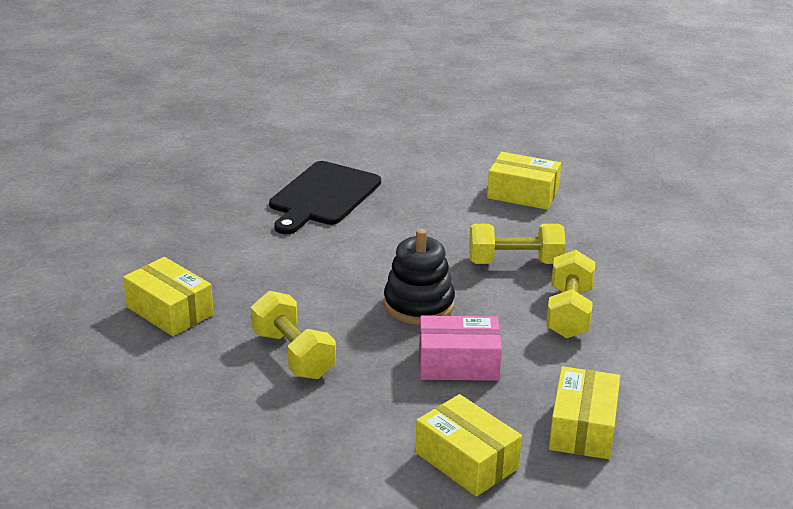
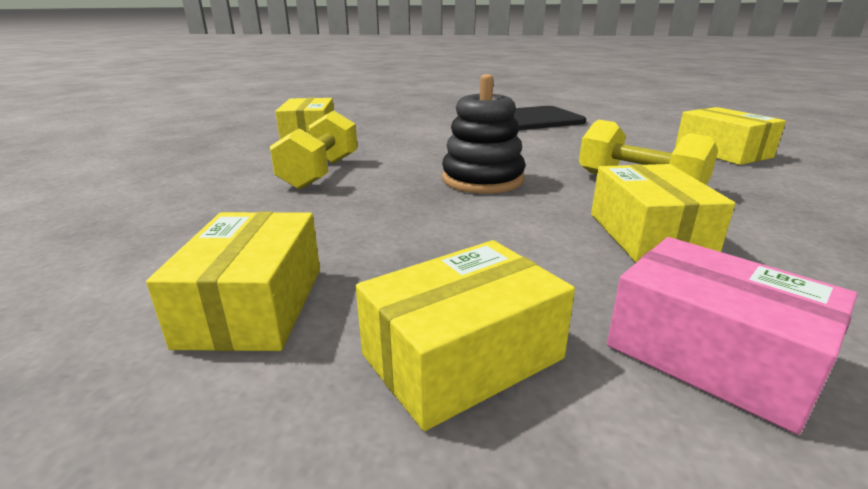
camera: 45 degrees right, 5 degrees down
pink box [419,315,502,381] -> pink box moved to [607,237,857,434]
yellow dumbbell [546,250,595,339] -> yellow box [591,164,735,262]

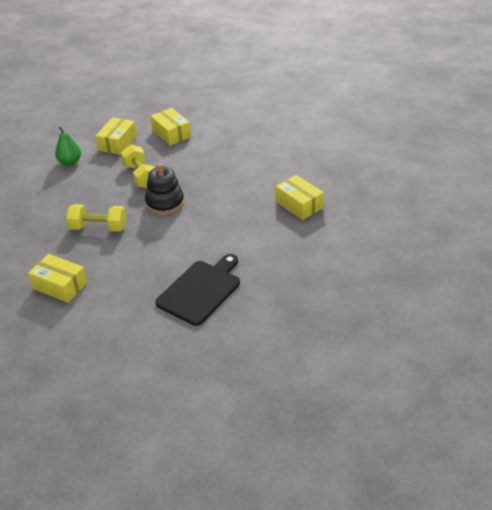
camera: 145 degrees right, 15 degrees up
yellow dumbbell [270,110,358,190] -> yellow dumbbell moved to [121,145,155,188]
yellow box [591,164,735,262] -> none
pink box [607,237,857,434] -> green pear [55,127,81,166]

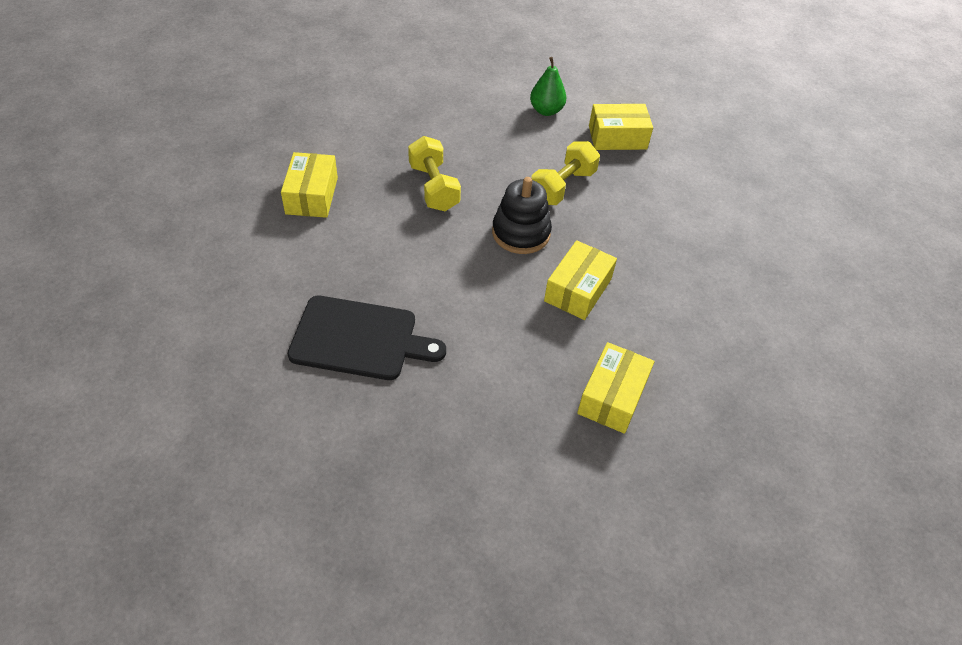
camera: 60 degrees right, 10 degrees up
yellow box [150,108,191,146] -> yellow box moved to [544,240,617,320]

